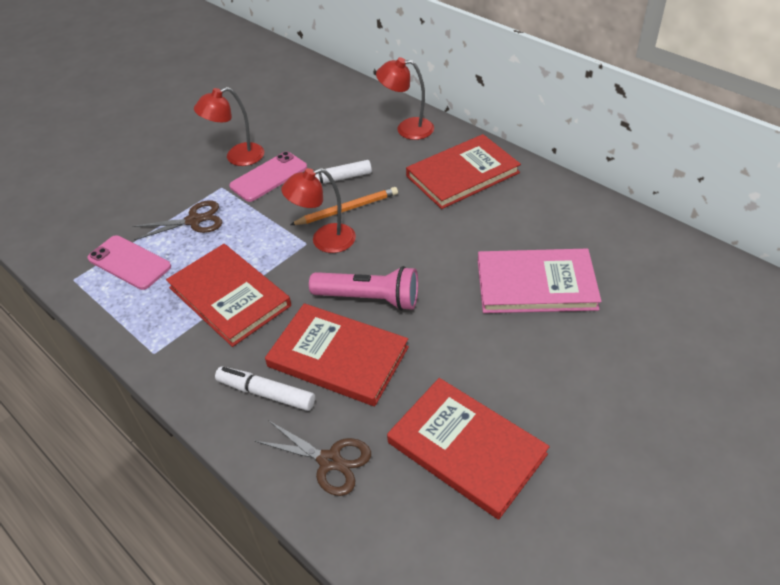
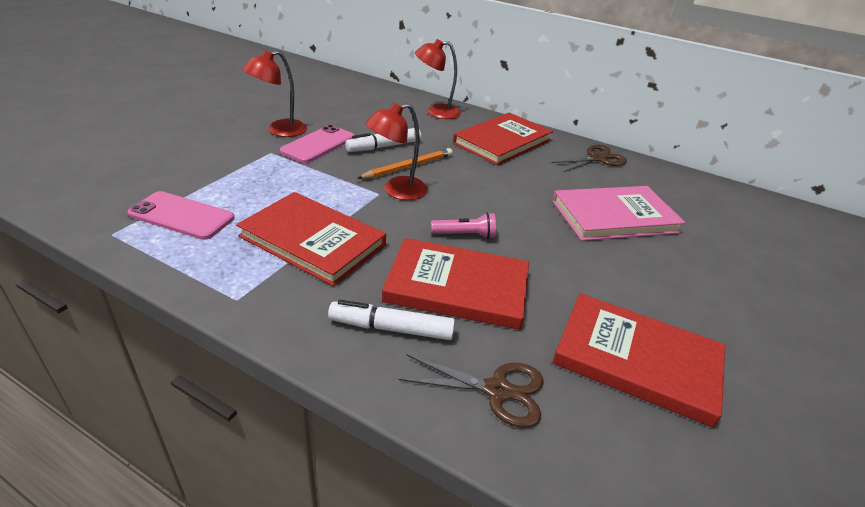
camera: 20 degrees left, 10 degrees down
brown scissors [132,200,222,240] -> brown scissors moved to [552,145,627,172]
pink flashlight [309,266,418,311] -> pink flashlight [431,213,496,239], size x0.57

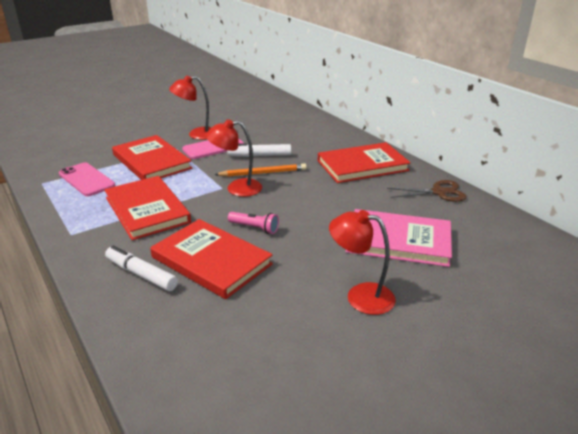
camera: 30 degrees right, 5 degrees down
brown scissors [399,355,544,428] -> none
red lamp [415,39,461,119] -> red lamp moved to [329,210,396,315]
red book [552,293,725,427] -> red book moved to [112,135,192,180]

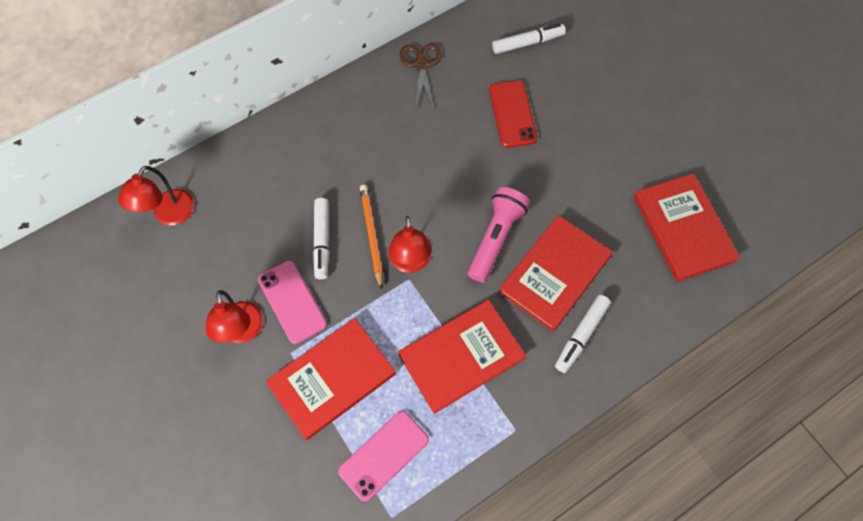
camera: 90 degrees left, 35 degrees up
pink flashlight [228,212,279,234] -> pink flashlight [468,187,530,283], size x1.74
red book [318,142,411,183] -> red book moved to [634,173,740,282]
red lamp [329,210,396,315] -> red lamp moved to [118,166,194,225]
pink book [345,209,452,267] -> red phone [489,81,537,148]
none -> white marker [492,24,566,54]

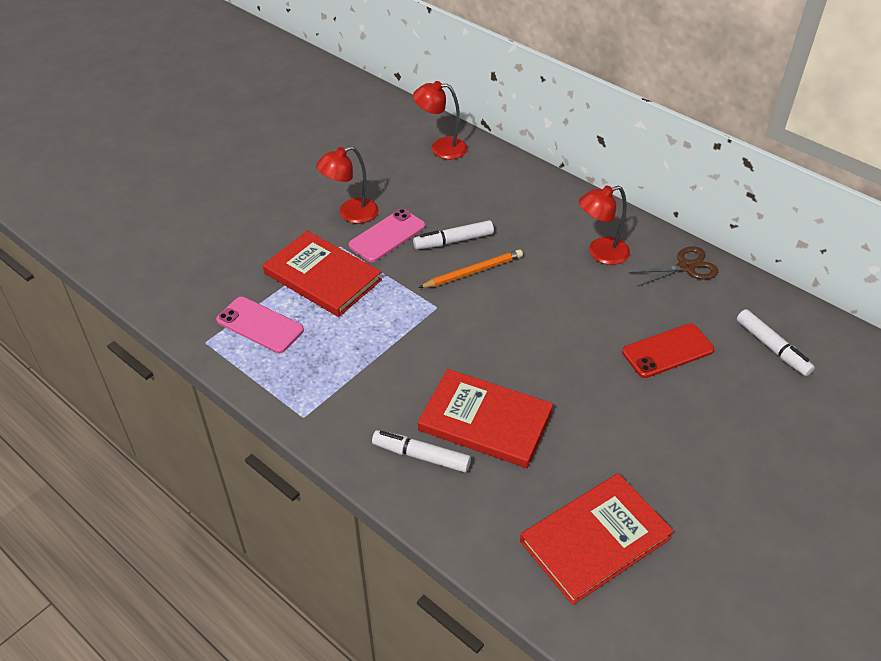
camera: 75 degrees right, 20 degrees down
red lamp [388,216,431,273] -> red lamp moved to [579,185,630,265]
red book [398,300,526,414] -> none
pink flashlight [468,187,530,283] -> none

